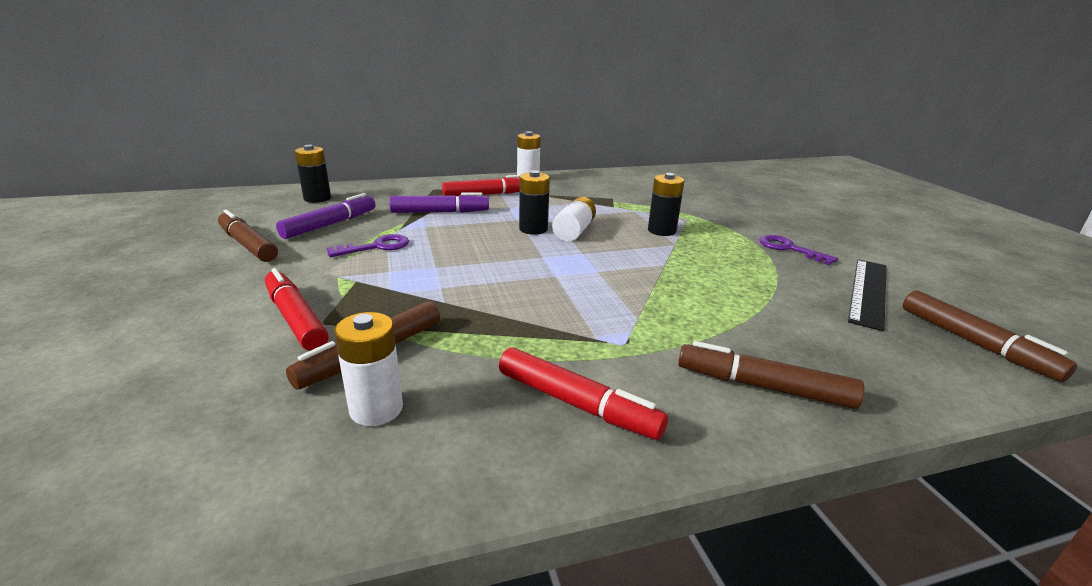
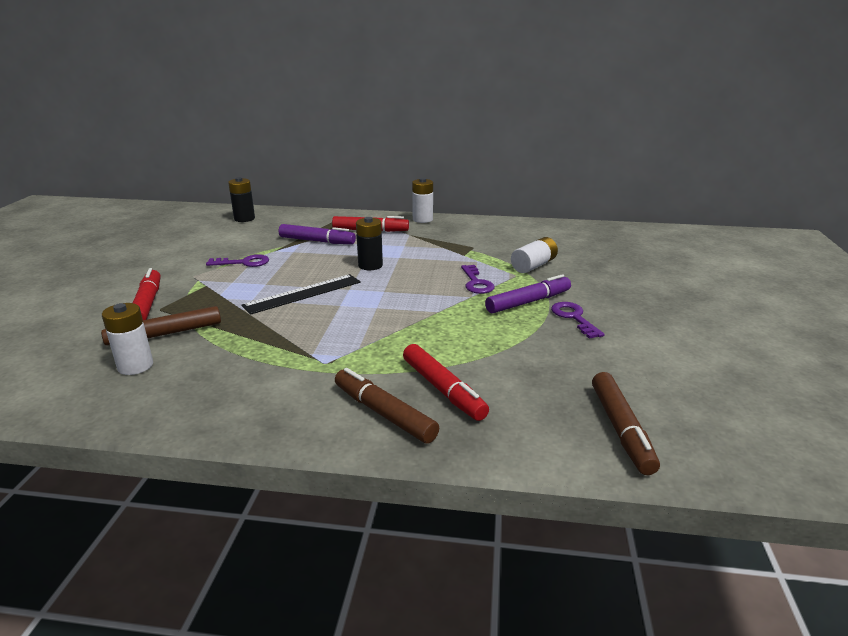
camera: 25 degrees right, 0 degrees up
brown marker [218,210,278,262] -> none
purple marker [276,193,375,239] -> purple marker moved to [485,274,571,314]
red marker [499,347,668,440] -> red marker moved to [403,344,489,421]
white battery [552,196,596,242] -> white battery moved to [511,237,558,273]
black battery [648,173,684,236] -> purple key [461,265,495,294]
black ruler [848,259,887,331] -> black ruler moved to [242,274,361,315]

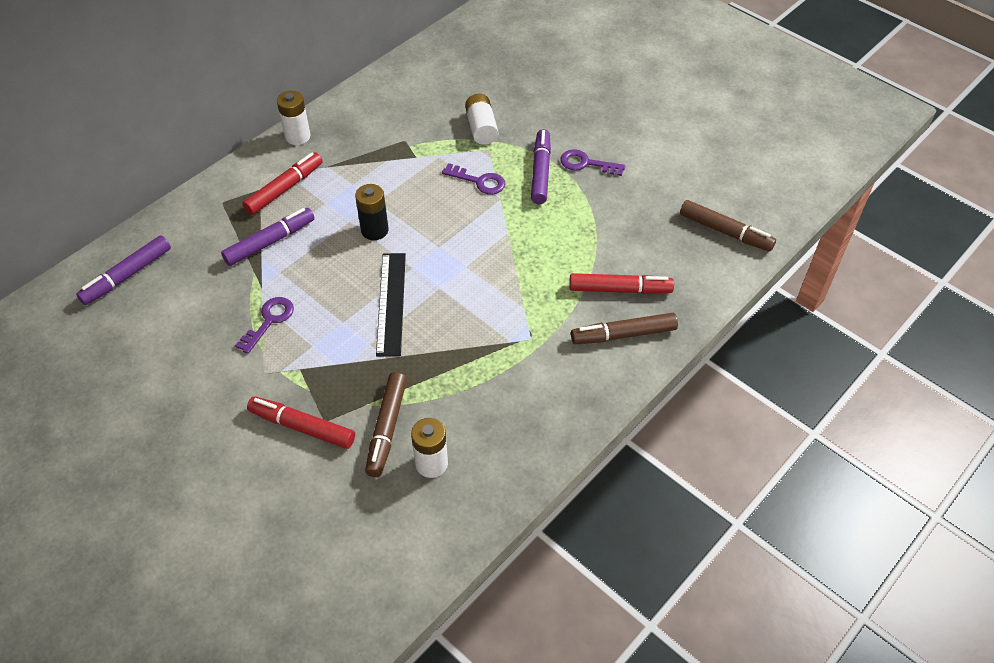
camera: 55 degrees left, 25 degrees up
black battery [228,177,255,222] -> purple marker [76,235,171,305]

